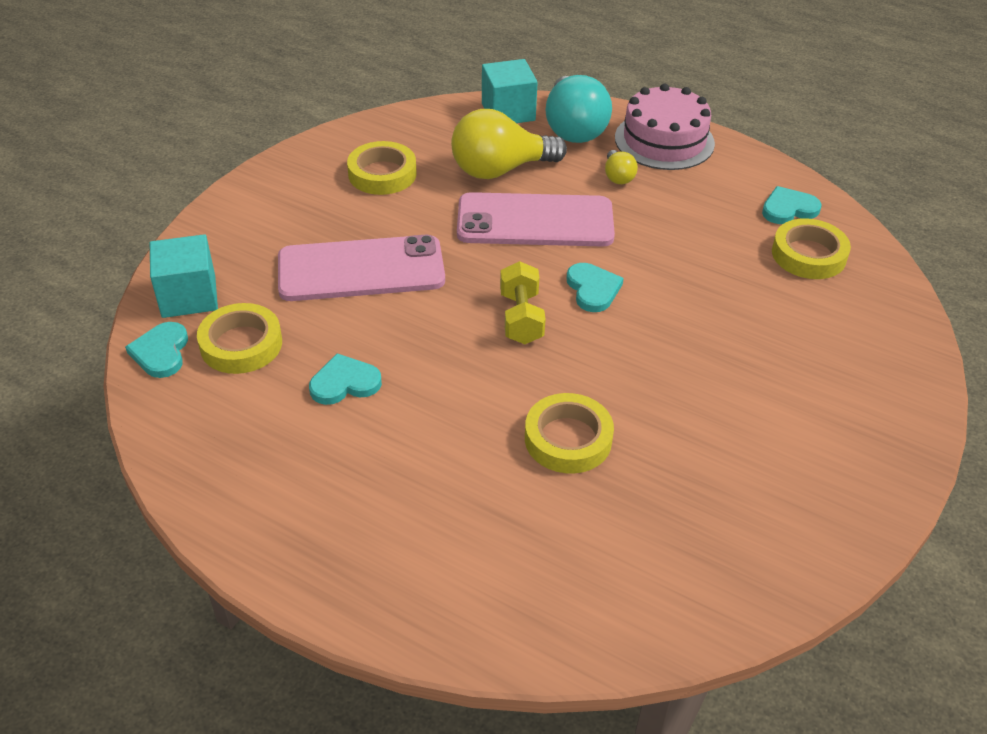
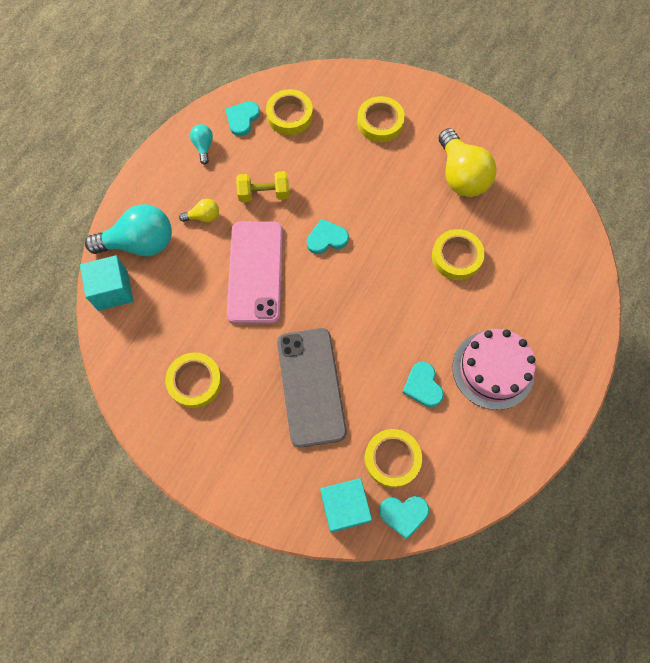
camera: 90 degrees left, 25 degrees up
pink phone [278,235,445,301] -> grey phone [277,328,347,448]
yellow light bulb [451,109,567,179] -> yellow light bulb moved to [439,128,497,197]
yellow dumbbell [500,261,546,344] -> yellow dumbbell moved to [236,171,290,202]
pink cake [615,84,715,170] -> pink cake moved to [452,329,536,410]
turquoise heart [762,186,822,224] -> turquoise heart turned 45 degrees clockwise [225,101,260,136]
none -> turquoise light bulb [190,124,213,164]
none -> yellow tape [357,96,405,142]

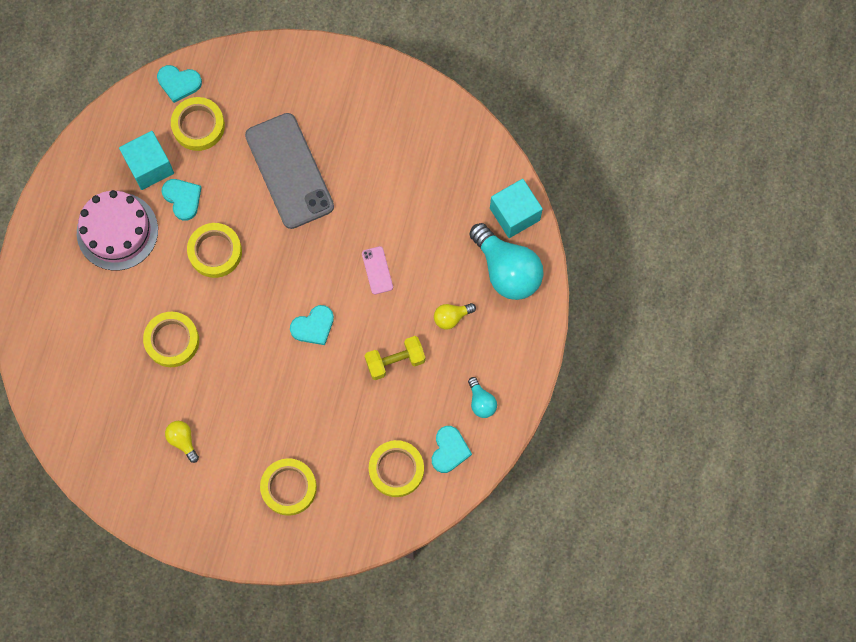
camera: 165 degrees right, 5 degrees up
turquoise light bulb [85,204,172,256] -> turquoise light bulb turned 105 degrees counterclockwise [470,223,543,300]
yellow tape [165,352,222,408] -> yellow tape moved to [187,223,242,278]
pink phone [227,221,283,324] -> pink phone [362,246,393,294], size x0.41
turquoise cube [320,478,372,533] -> turquoise cube moved to [119,131,174,190]
turquoise heart [379,496,429,539] -> turquoise heart turned 150 degrees counterclockwise [157,65,202,103]
yellow light bulb [439,128,497,197] -> yellow light bulb [165,421,199,463], size x0.47

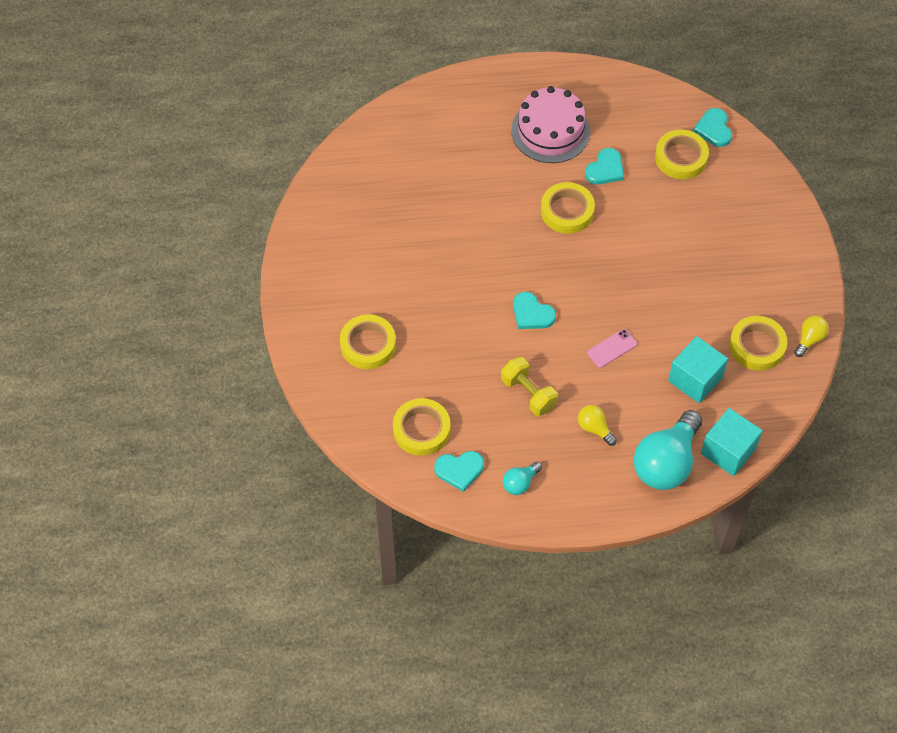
camera: 70 degrees right, 15 degrees down
turquoise cube [119,131,174,190] -> turquoise cube moved to [668,336,728,403]
yellow tape [143,312,199,367] -> yellow tape moved to [729,316,787,371]
yellow light bulb [165,421,199,463] -> yellow light bulb moved to [794,316,829,357]
grey phone [245,113,334,229] -> none

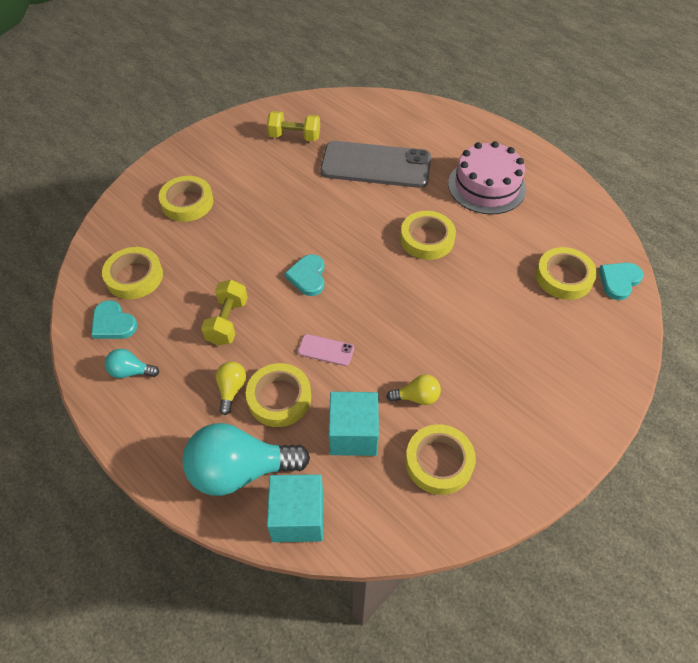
camera: 50 degrees right, 5 degrees down
turquoise heart [585,148,624,184] -> none
yellow light bulb [794,316,829,357] -> yellow light bulb moved to [387,374,441,405]
none -> yellow tape [246,363,311,427]
none -> yellow dumbbell [267,111,320,142]
none -> grey phone [320,141,431,188]

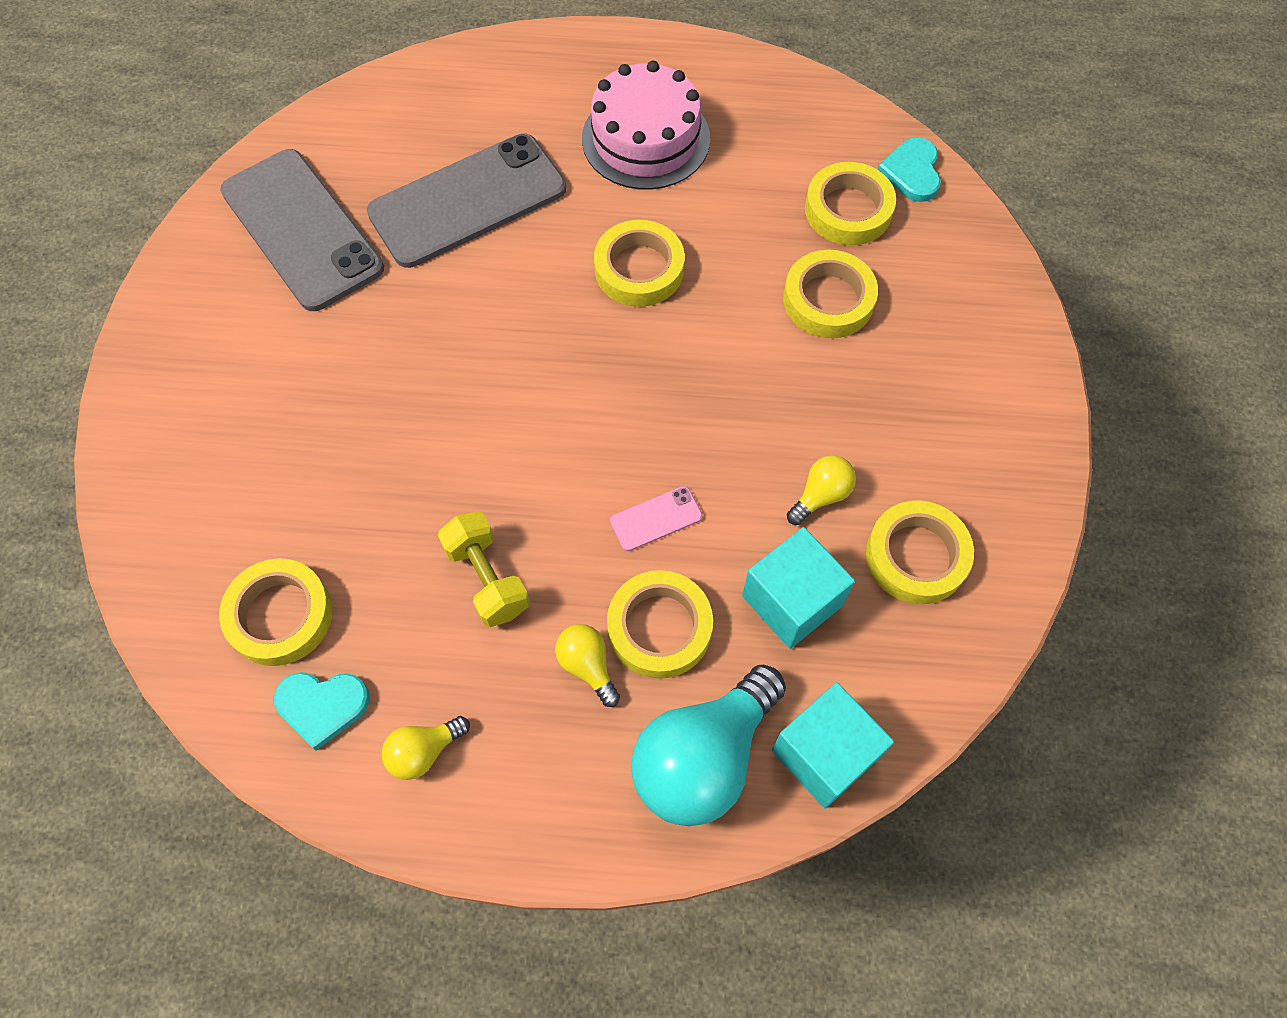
camera: 40 degrees left, 10 degrees up
turquoise light bulb [105,349,159,378] -> yellow light bulb [382,716,470,780]
yellow tape [159,176,213,222] -> yellow tape moved to [783,250,878,338]
yellow dumbbell [267,111,320,142] -> grey phone [220,149,384,311]
turquoise heart [284,254,325,296] -> none

